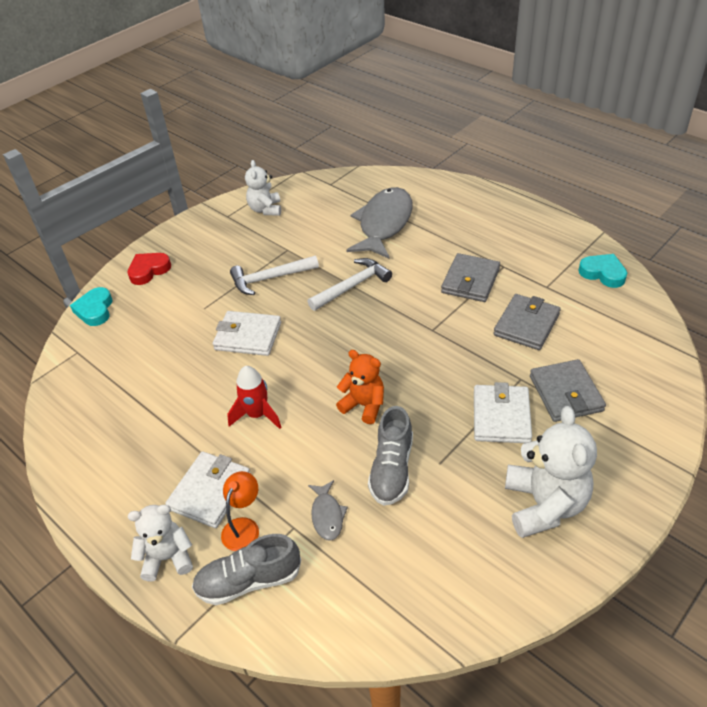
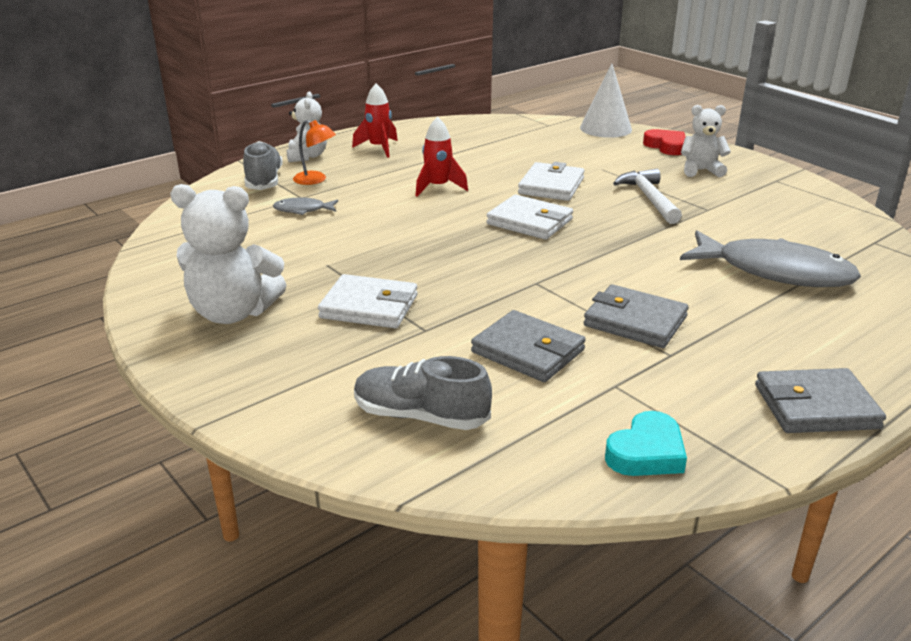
camera: 95 degrees right, 15 degrees down
turquoise heart [70,287,112,326] -> white cone [580,64,632,138]
white wallet [165,452,251,528] -> white wallet moved to [486,195,573,240]
white teddy bear [245,160,281,216] -> white teddy bear moved to [681,105,731,177]
white hammer [307,258,392,311] -> none
orange teddy bear [336,350,384,424] -> none
grey shoe [368,406,413,506] -> grey shoe moved to [354,356,492,430]
grey wallet [530,359,606,422] -> grey wallet moved to [755,368,886,433]
none -> red rocket [352,83,398,158]

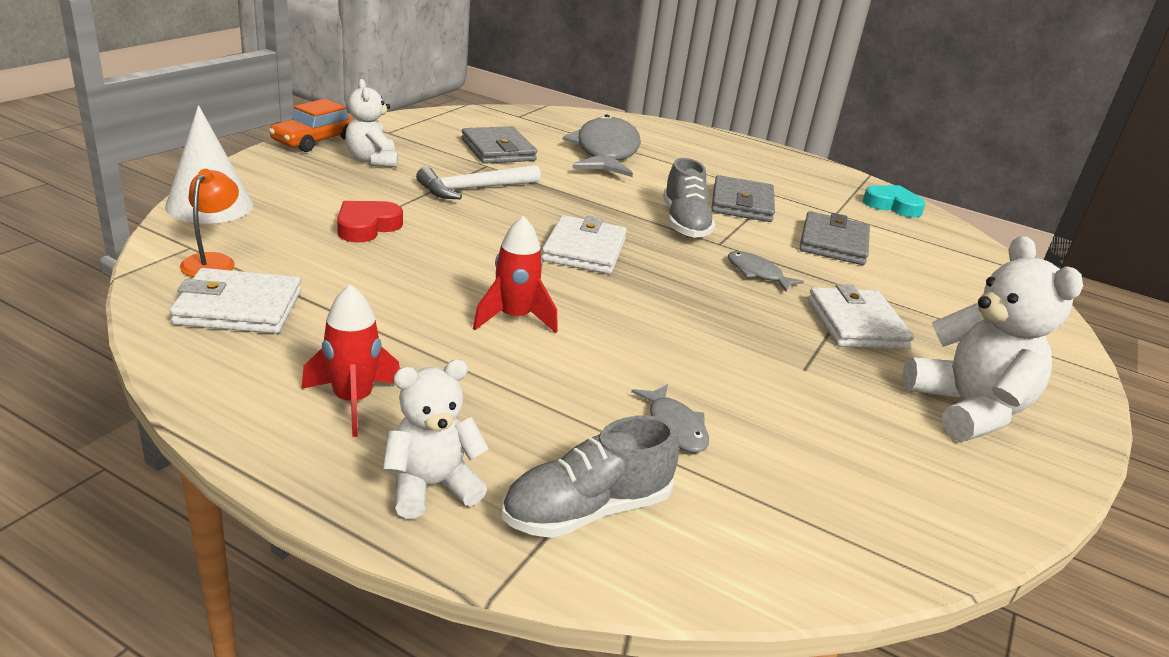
camera: 115 degrees left, 0 degrees up
orange lamp [293,120,336,185] -> orange lamp moved to [180,169,239,277]
grey shoe [354,356,492,430] -> grey shoe moved to [663,158,715,238]
white wallet [518,162,585,201] -> white wallet moved to [169,268,301,334]
red heart [643,129,686,155] -> red heart moved to [337,201,403,242]
grey wallet [755,368,886,433] -> grey wallet moved to [461,126,537,164]
none -> orange car [269,99,354,152]
none -> grey fish [728,251,804,292]

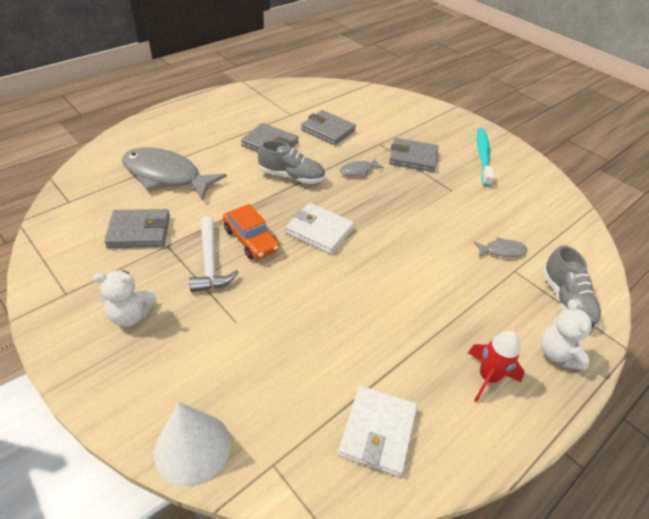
camera: 70 degrees left, 15 degrees up
orange lamp [180,169,239,277] -> none
orange car [269,99,354,152] -> orange car moved to [223,204,279,260]
red heart [337,201,403,242] -> none
red rocket [473,216,558,333] -> none
white wallet [808,284,914,349] -> grey wallet [389,138,438,172]
turquoise heart [863,185,926,218] -> none
white teddy bear [902,236,1083,441] -> turquoise toothbrush [477,128,494,187]

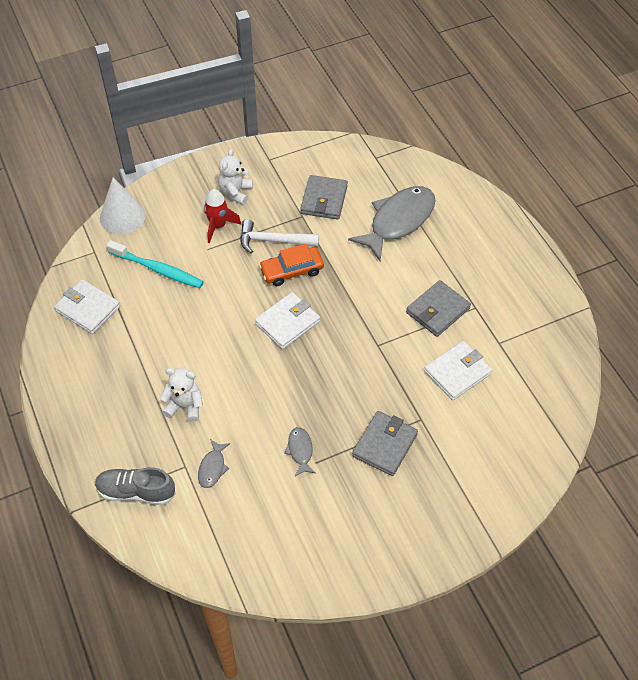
camera: 110 degrees right, 10 degrees up
grey shoe [258,140,325,184] -> none
grey wallet [301,110,356,145] -> white wallet [424,341,492,401]
grey fish [340,159,384,176] -> grey fish moved to [284,427,316,476]
red rocket [468,331,525,402] -> red rocket moved to [204,189,241,243]
turquoise toothbrush [477,128,494,187] -> turquoise toothbrush moved to [106,240,204,288]
white teddy bear [540,299,595,370] -> white teddy bear moved to [160,368,203,422]

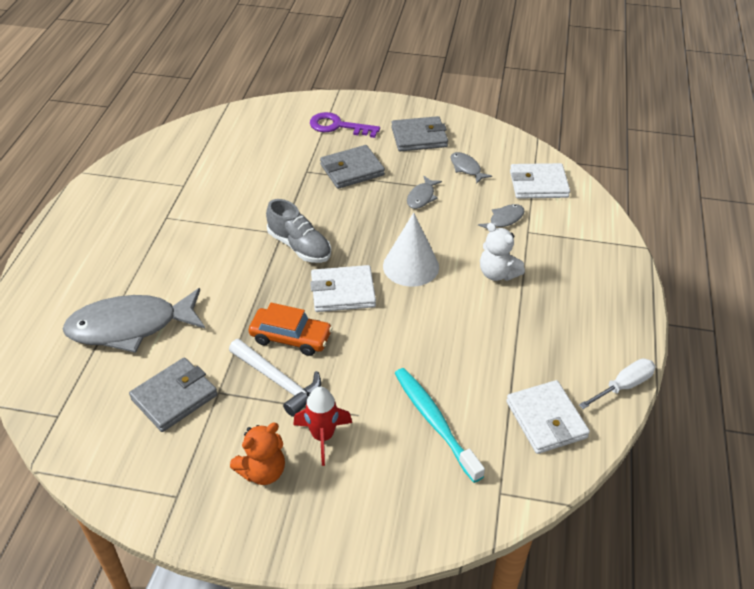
camera: 145 degrees left, 10 degrees down
grey shoe [95,467,176,505] -> grey shoe moved to [266,199,331,263]
white cone [100,177,146,234] -> white cone moved to [383,212,439,287]
white teddy bear [218,149,253,205] -> orange teddy bear [230,423,285,485]
grey wallet [406,280,471,337] -> grey wallet moved to [391,116,448,151]
white wallet [424,341,492,401] -> white wallet moved to [510,163,570,199]
none -> purple key [310,112,380,138]
none -> grey fish [450,152,492,184]
none -> white screwdriver [579,359,656,409]

